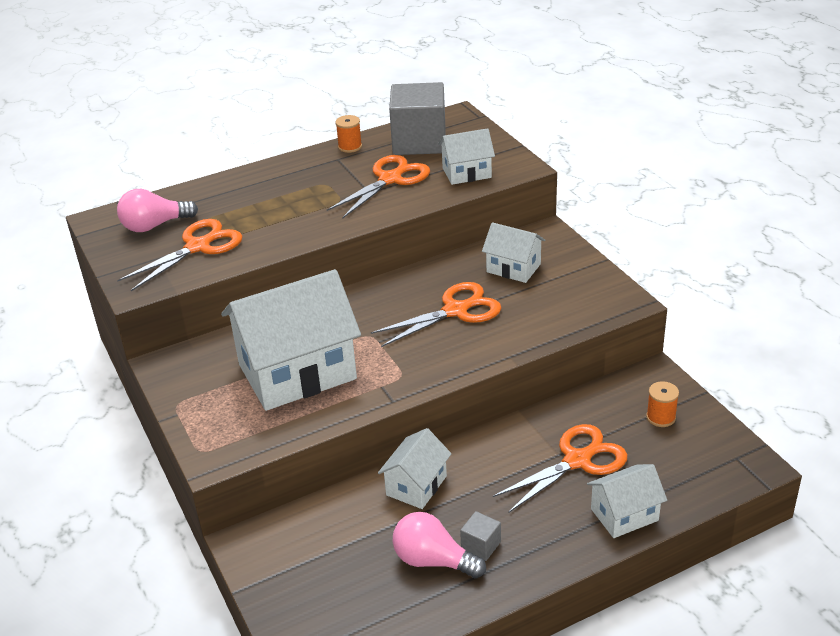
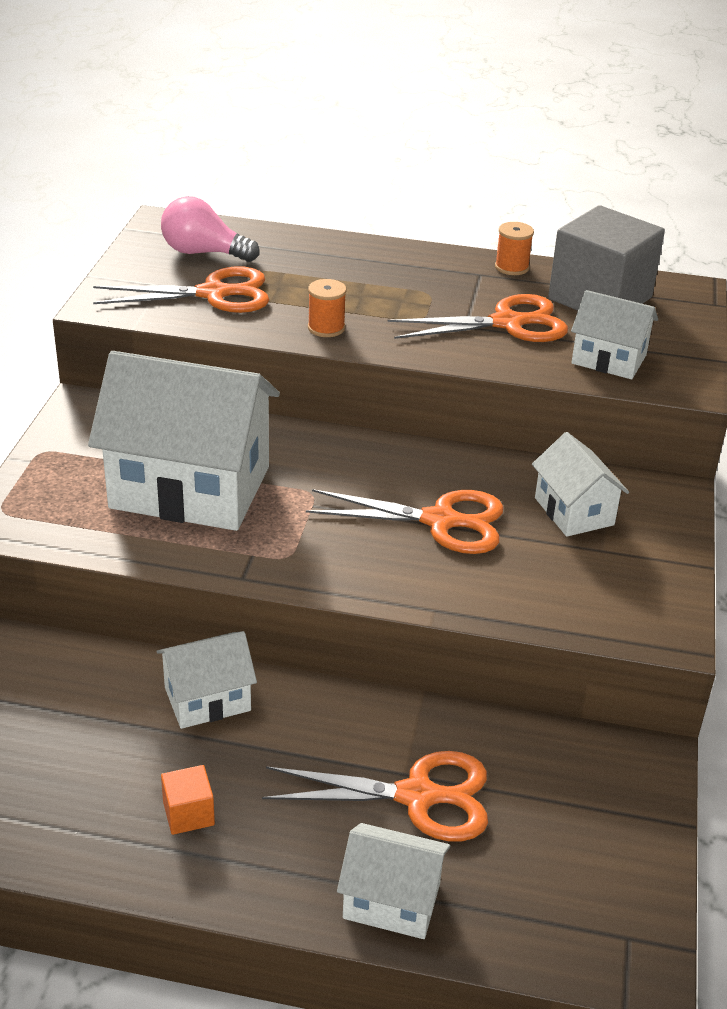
camera: 35 degrees right, 0 degrees up
pink light bulb [393,512,486,578] -> none
grey cube [460,511,501,561] -> orange cube [161,765,215,835]
orange spool [646,381,679,427] -> orange spool moved to [308,279,346,337]

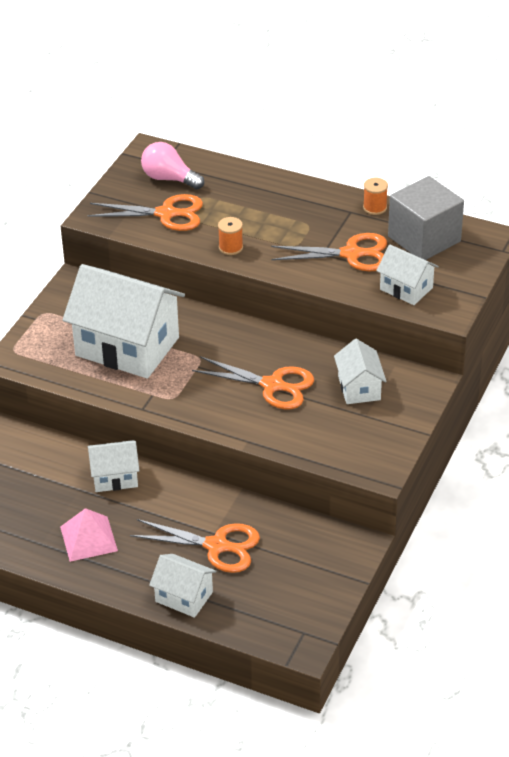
camera: 15 degrees right, 5 degrees up
orange cube [161,765,215,835] -> pink pyramid [60,508,118,562]

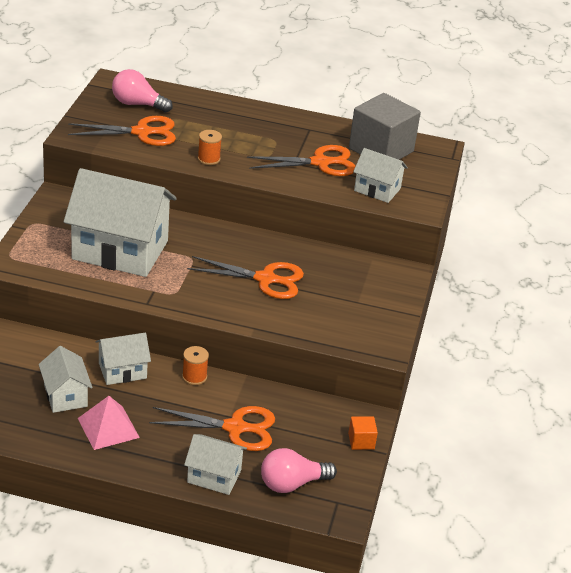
camera: 15 degrees left, 5 degrees down
white house [334,339,387,404] -> white house moved to [39,346,93,413]
orange spool [363,178,388,215] -> orange spool moved to [182,346,209,385]
none -> pink light bulb [261,448,337,493]
none -> orange cube [348,416,378,450]

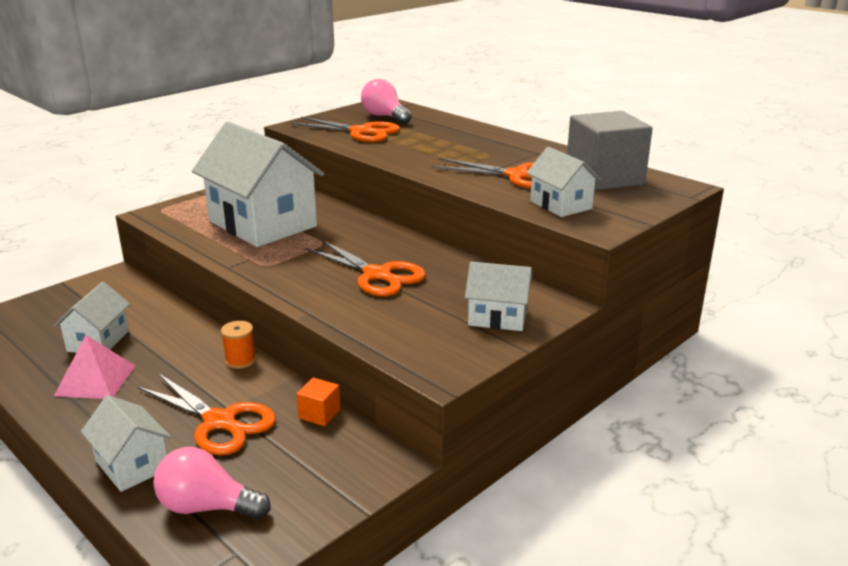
camera: 35 degrees right, 10 degrees down
white house [95,333,151,385] -> white house moved to [465,262,533,331]
orange spool [198,130,222,165] -> none
orange cube [348,416,378,450] -> orange cube moved to [296,378,341,426]

